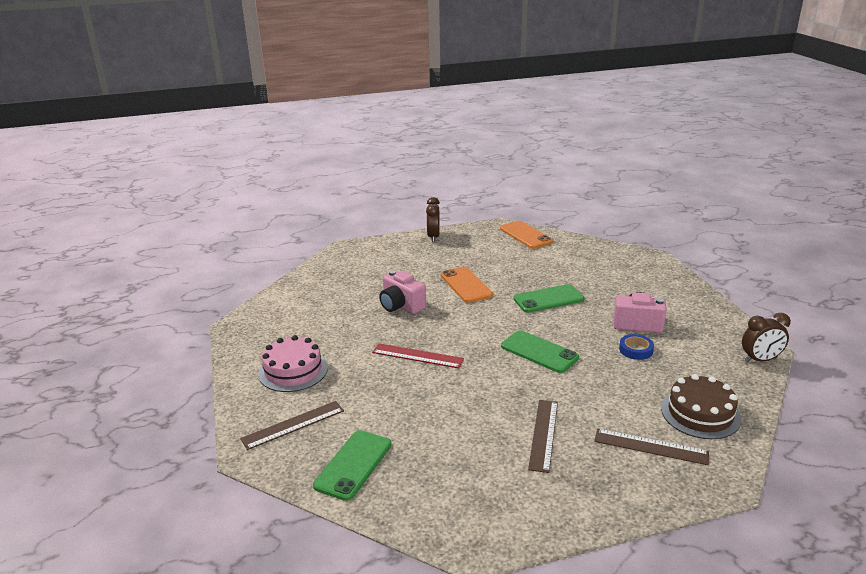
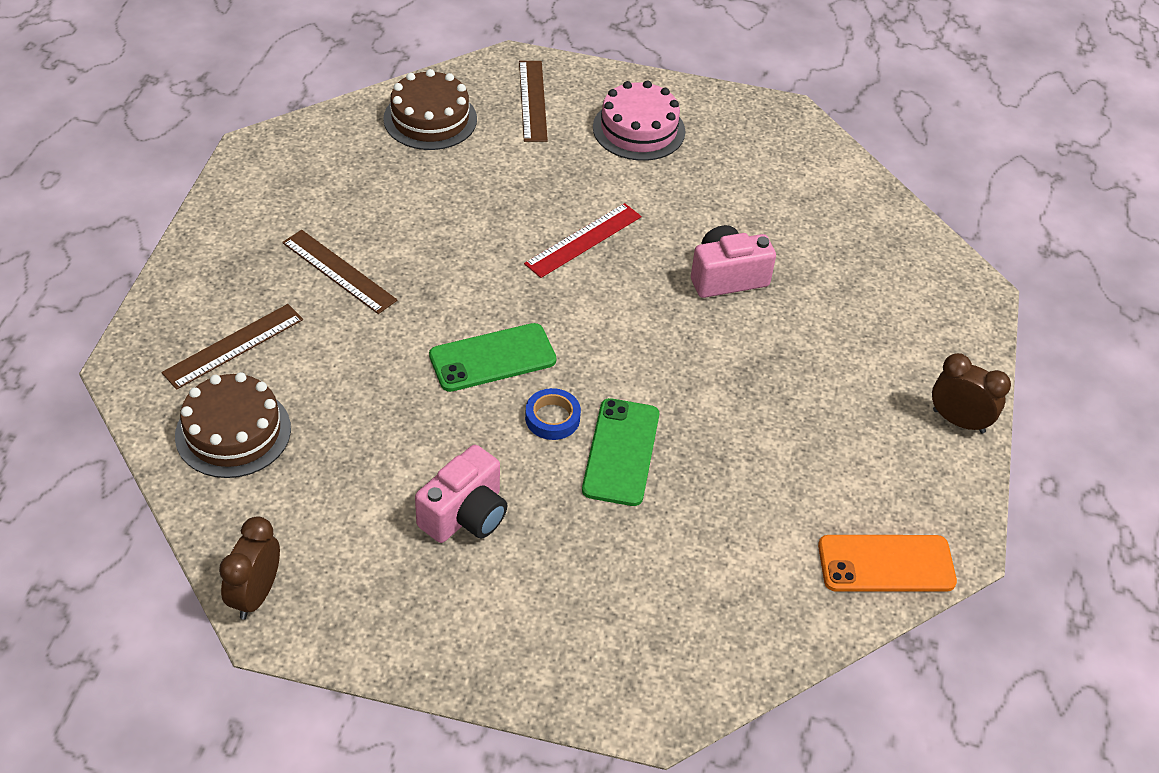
camera: 115 degrees right, 20 degrees up
green phone [313,430,392,501] -> brown cake [383,69,477,150]
orange phone [441,267,493,303] -> none
blue tape [619,334,654,360] -> blue tape moved to [525,388,581,440]

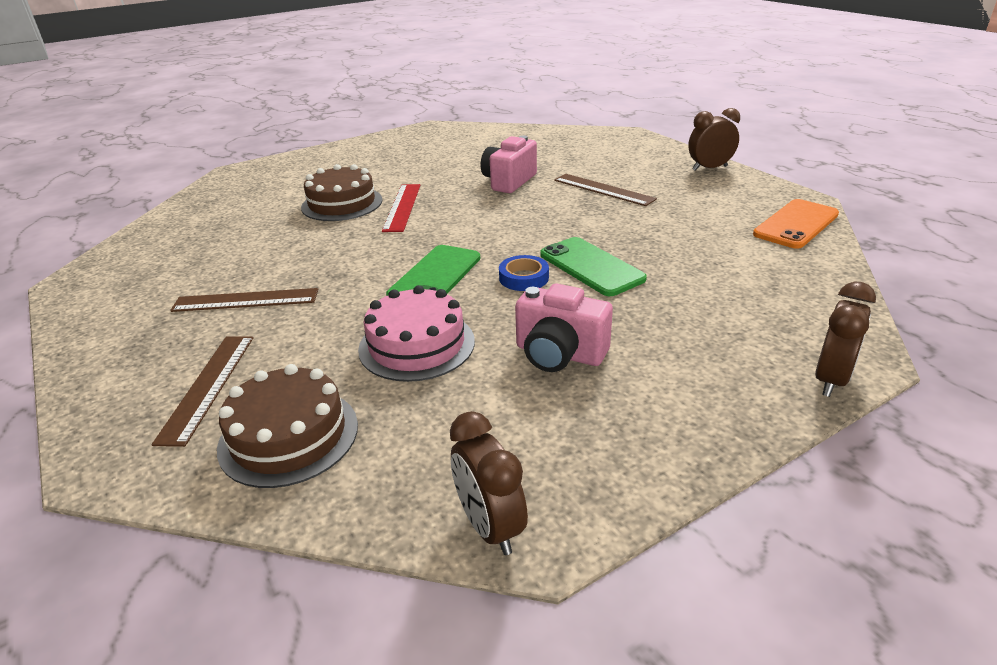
camera: 40 degrees left, 15 degrees down
brown cake [383,69,477,150] -> brown cake moved to [301,164,383,221]
pink camera [415,445,507,543] -> pink camera turned 120 degrees clockwise [515,284,613,372]
brown ruler [519,61,548,142] -> brown ruler moved to [554,174,657,206]
pink cake [593,81,685,161] -> pink cake moved to [358,285,475,382]
none -> brown clock [815,282,876,397]

